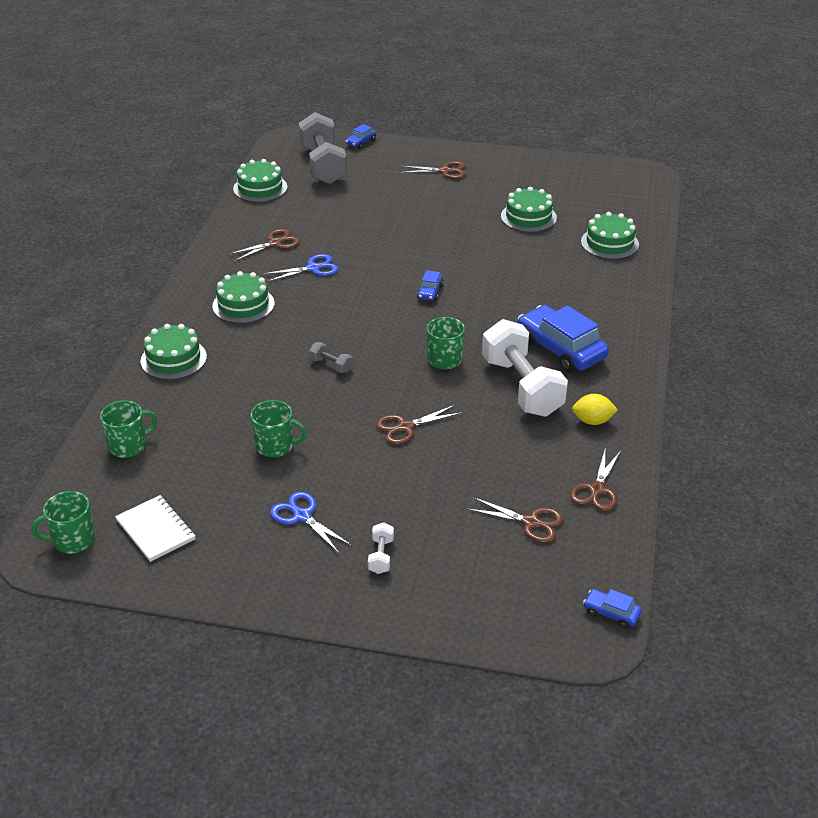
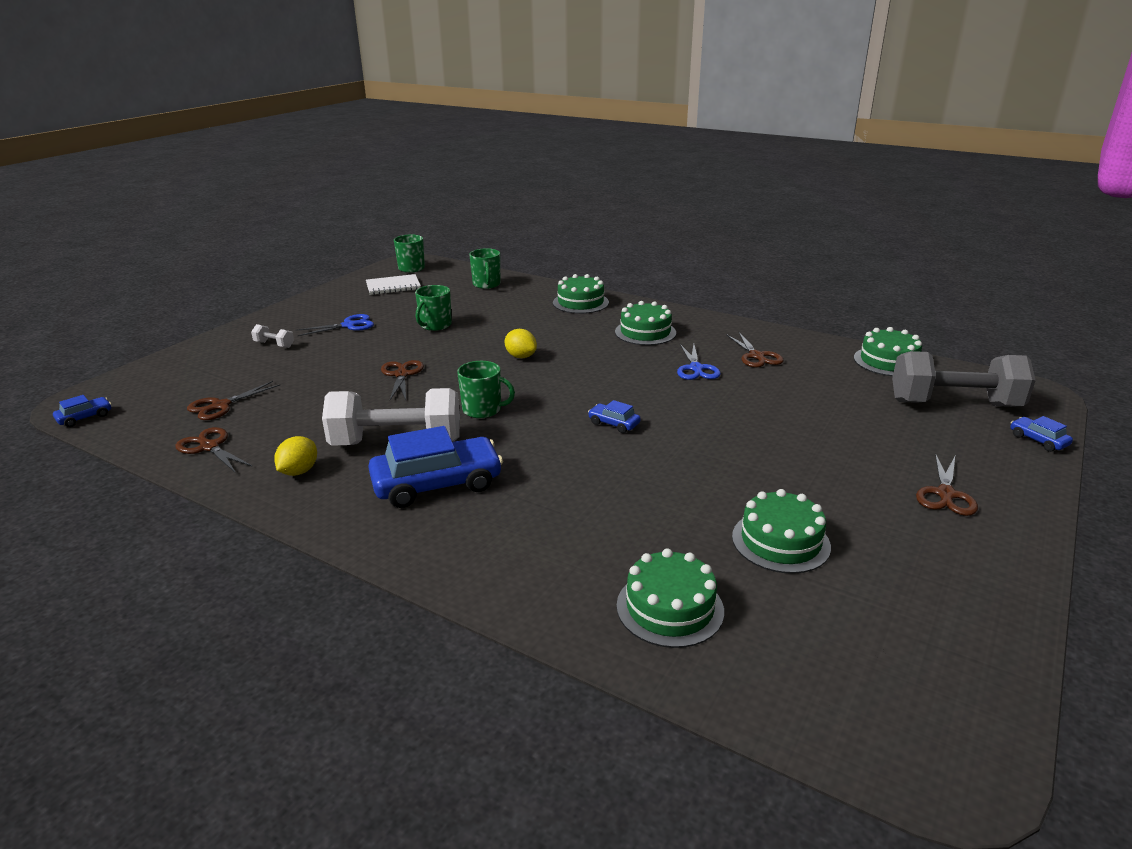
camera: 110 degrees right, 10 degrees down
grey dumbbell [309,342,353,373] -> yellow lemon [505,329,537,358]

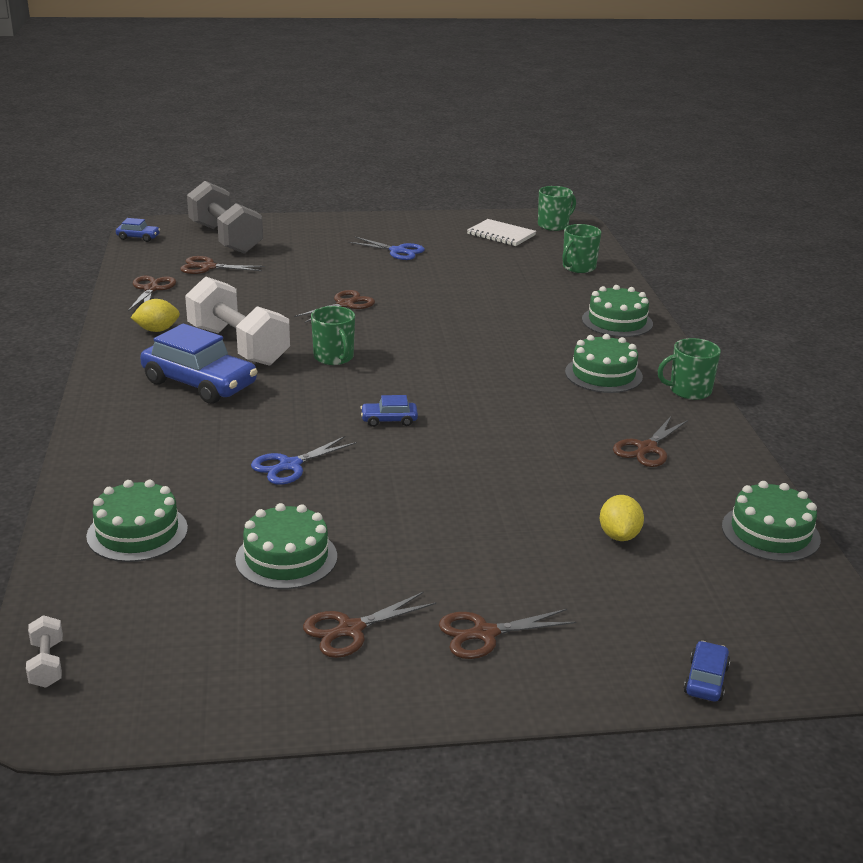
camera: 50 degrees right, 0 degrees up
white dumbbell [251,324,294,348] -> white dumbbell moved to [26,615,63,688]
green mug [415,285,452,331] -> green mug moved to [658,338,721,400]
yellow lemon [505,329,537,358] -> yellow lemon moved to [600,495,644,541]
blue car [588,400,641,433] -> blue car turned 90 degrees counterclockwise [360,395,418,427]
blue scissors [677,344,721,380] -> blue scissors moved to [251,436,357,485]
grey dumbbell [892,351,1036,407] -> grey dumbbell moved to [187,181,263,254]
none -> brown scissors [303,592,436,658]

